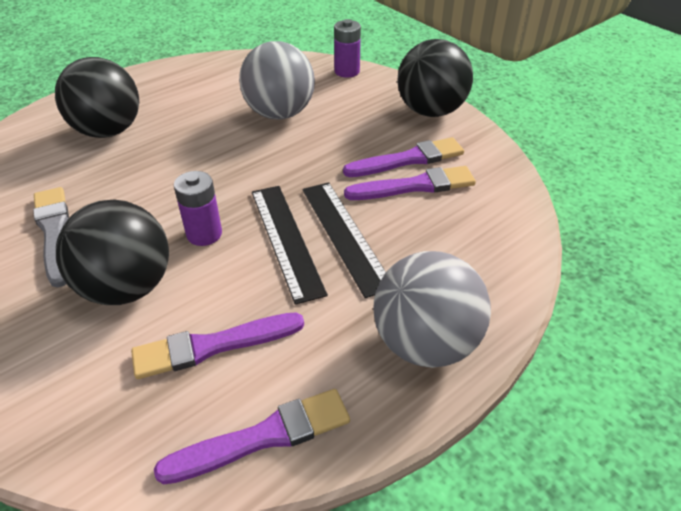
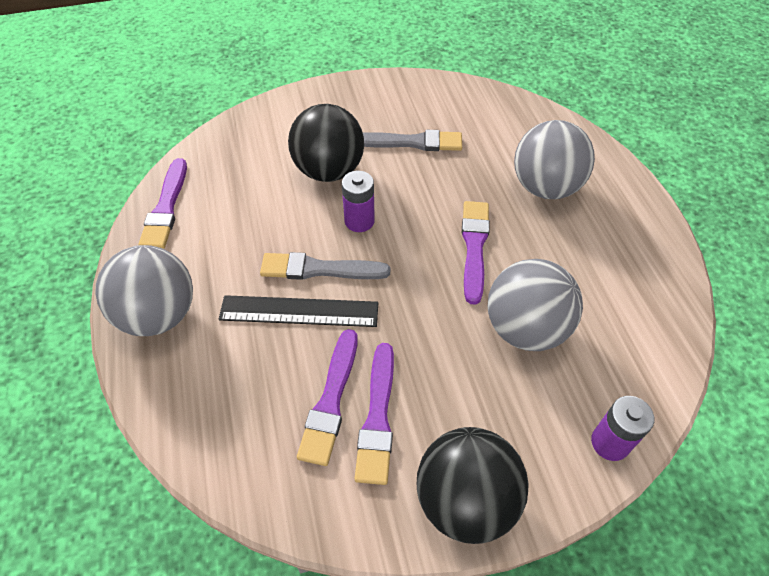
camera: 115 degrees right, 10 degrees up
black ball [55,57,139,138] -> grey ball [514,120,595,199]
purple brush [131,313,304,379] -> purple brush moved to [462,201,490,305]
black ruler [252,186,328,305] -> grey brush [260,252,390,280]

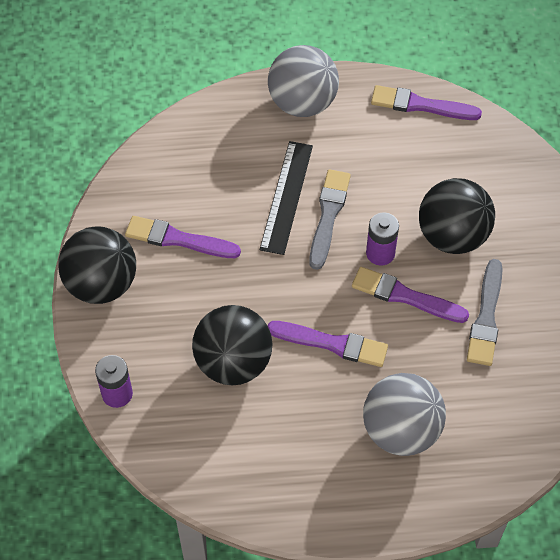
camera: 100 degrees right, 5 degrees up
purple brush [297,329,358,466] -> purple brush moved to [352,267,469,323]
grey ball [488,259,583,351] -> black ball [192,305,273,385]

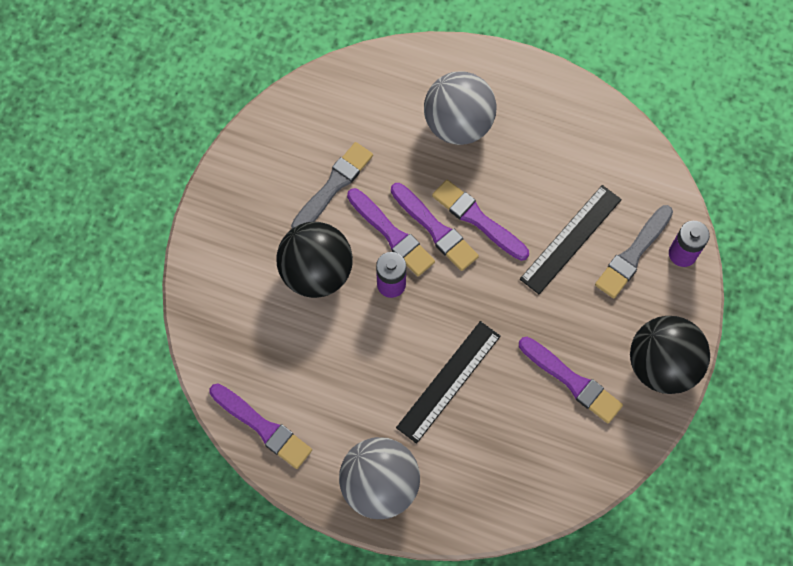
camera: 155 degrees left, 10 degrees up
black ball [192,305,273,385] -> black ruler [520,185,622,294]
grey brush [309,169,351,270] -> grey brush moved to [595,205,673,298]
none -> purple brush [391,183,479,271]

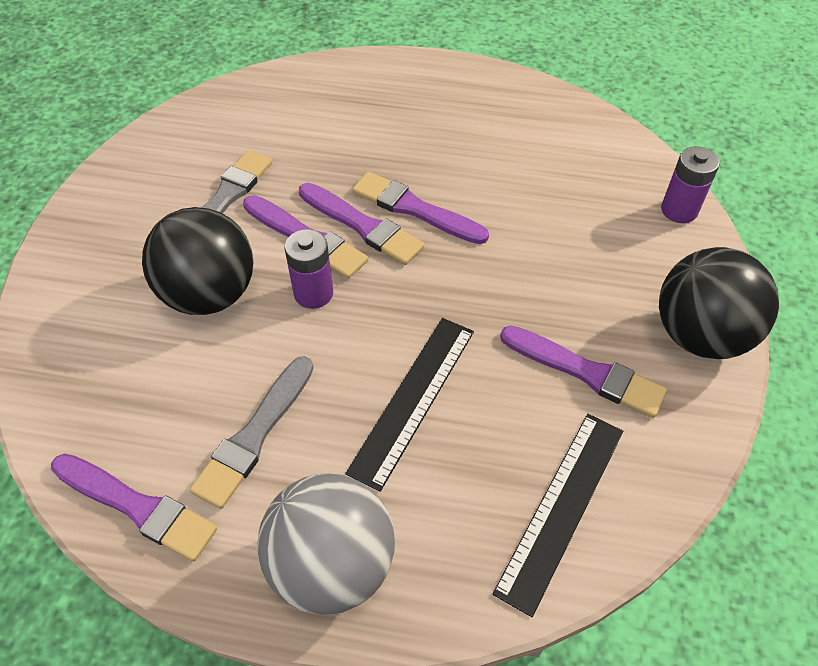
camera: 10 degrees left, 15 degrees down
grey ball [424,71,497,145] -> none
black ruler [520,185,622,294] -> black ruler moved to [493,414,623,617]
grey brush [595,205,673,298] -> grey brush moved to [190,356,314,509]

